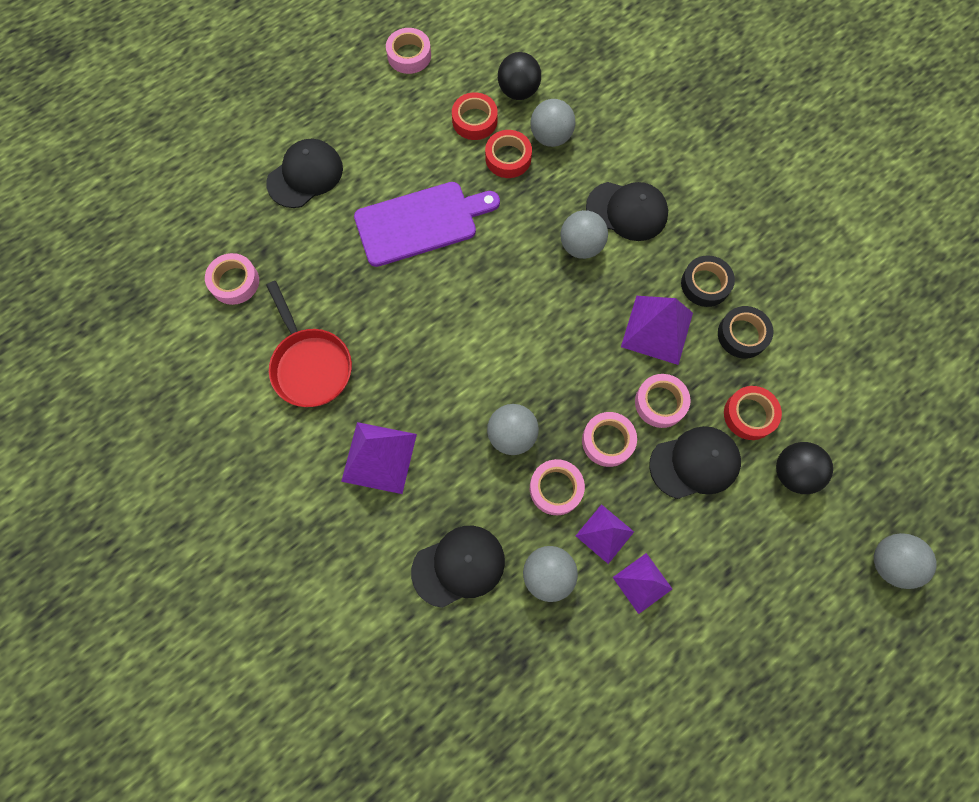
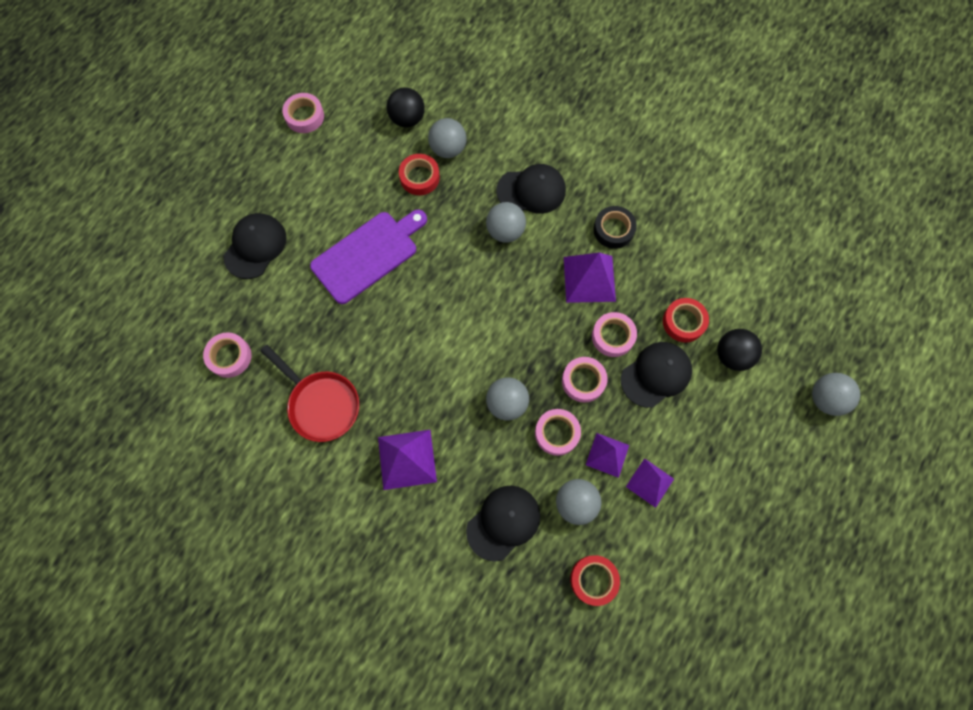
camera: 20 degrees left, 0 degrees up
red tape [452,92,498,140] -> red tape moved to [570,555,620,606]
black tape [718,306,774,359] -> none

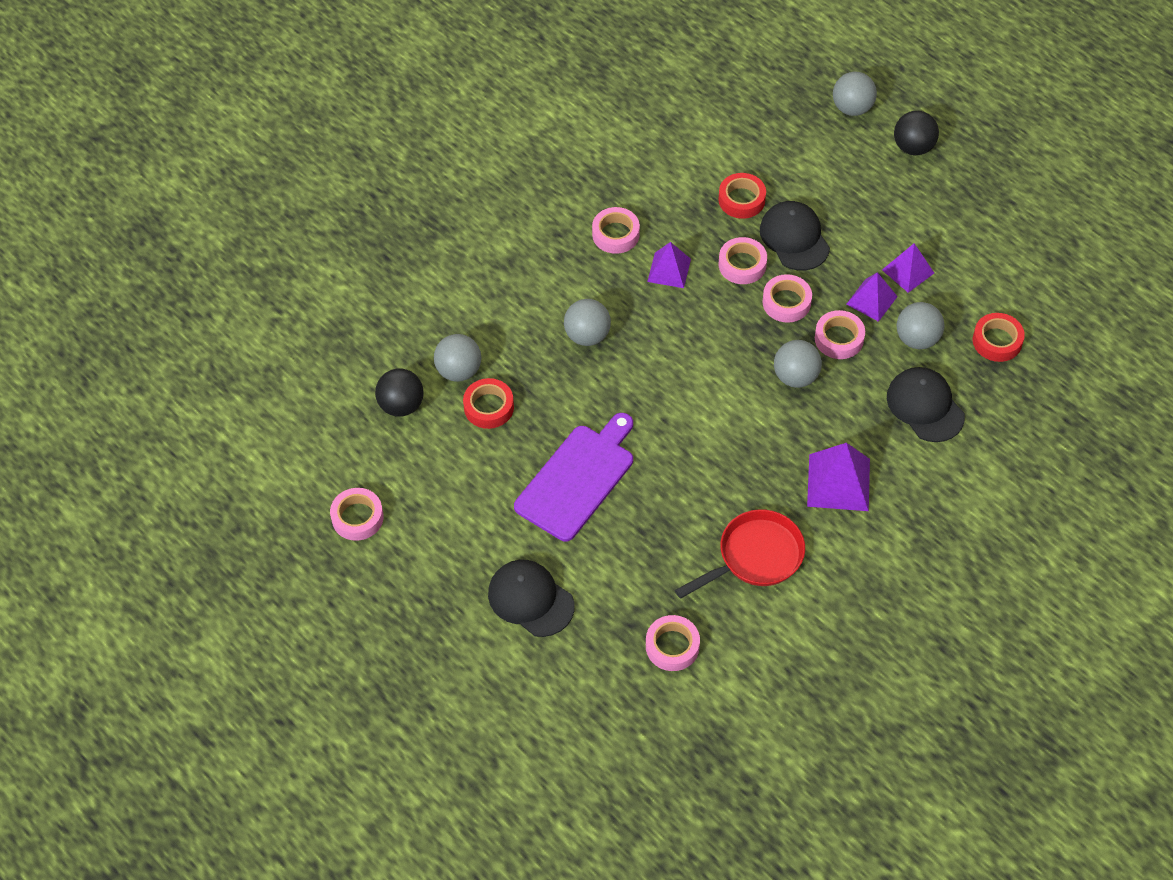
camera: 75 degrees left, 15 degrees down
purple cutting board [310,210,427,304] -> purple cutting board turned 60 degrees clockwise [514,413,633,542]
black cap [496,164,566,214] -> none
purple pyramid [564,253,616,303] -> purple pyramid [647,242,691,288], size x0.65
black tape [593,206,637,249] -> pink tape [592,207,640,254]
black ball [717,329,762,371] -> black ball moved to [894,111,939,155]

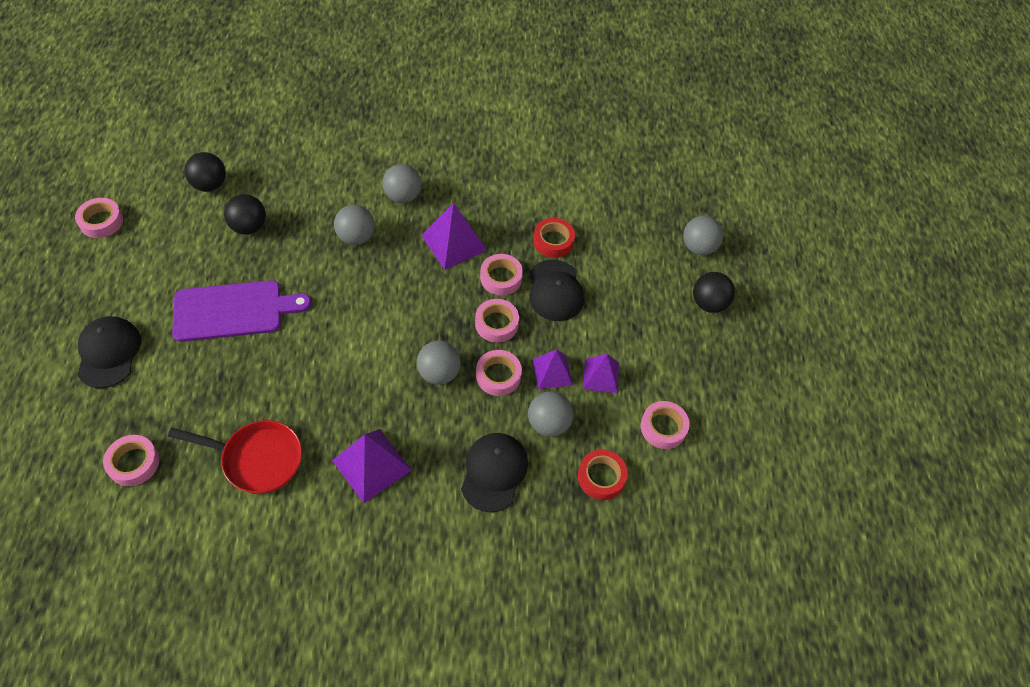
camera: 40 degrees right, 0 degrees up
grey ball [434,334,481,382] -> grey ball moved to [383,164,422,203]
red tape [463,378,514,429] -> black ball [224,194,266,235]
pink tape [592,207,640,254] -> pink tape moved to [641,401,690,449]
purple pyramid [647,242,691,288] -> purple pyramid [421,203,487,270], size x1.53
black cap [760,201,830,271] -> black cap turned 150 degrees clockwise [529,259,584,321]

